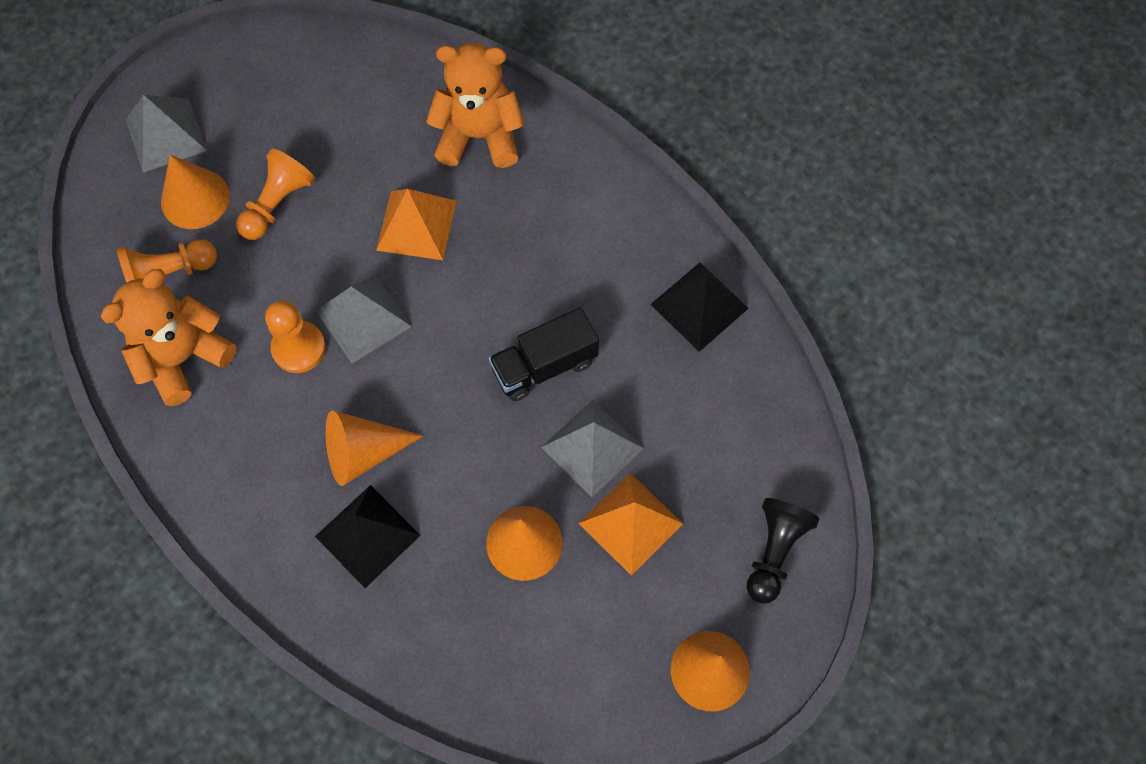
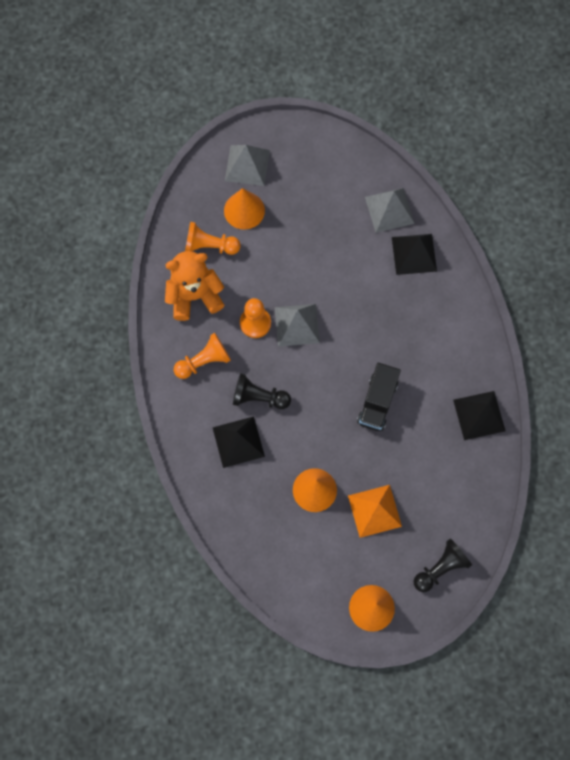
camera: 30 degrees right, 5 degrees up
orange pawn [236,148,315,240] -> orange pawn moved to [174,333,231,379]
orange cone [326,411,423,486] -> black pawn [233,373,291,409]
orange pyramid [376,189,457,260] -> none
orange teddy bear [426,43,525,168] -> black pyramid [392,234,437,275]
black truck [489,307,599,401] -> black truck turned 75 degrees counterclockwise [357,363,401,431]
grey pyramid [541,400,644,497] -> grey pyramid moved to [365,188,415,233]

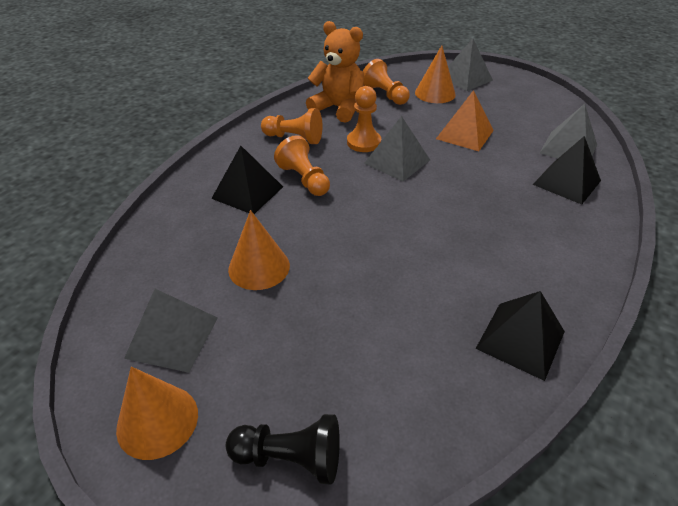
camera: 45 degrees right, 30 degrees down
black pawn [233,373,291,409] -> orange pawn [274,135,330,196]
orange pyramid [348,485,402,538] -> orange pyramid moved to [436,90,494,151]
black truck [357,363,401,431] -> none
none -> grey pyramid [124,289,218,373]

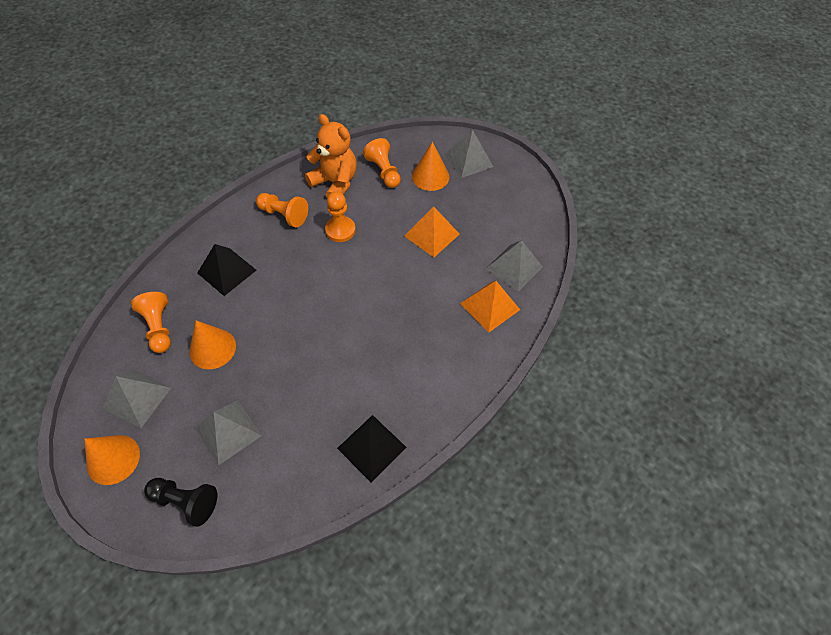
camera: 10 degrees right, 15 degrees up
orange pawn [274,135,330,196] -> orange pawn moved to [131,292,171,353]
grey pyramid [364,116,430,182] -> grey pyramid moved to [195,400,262,466]
black pyramid [532,136,601,205] -> orange pyramid [460,281,520,333]

